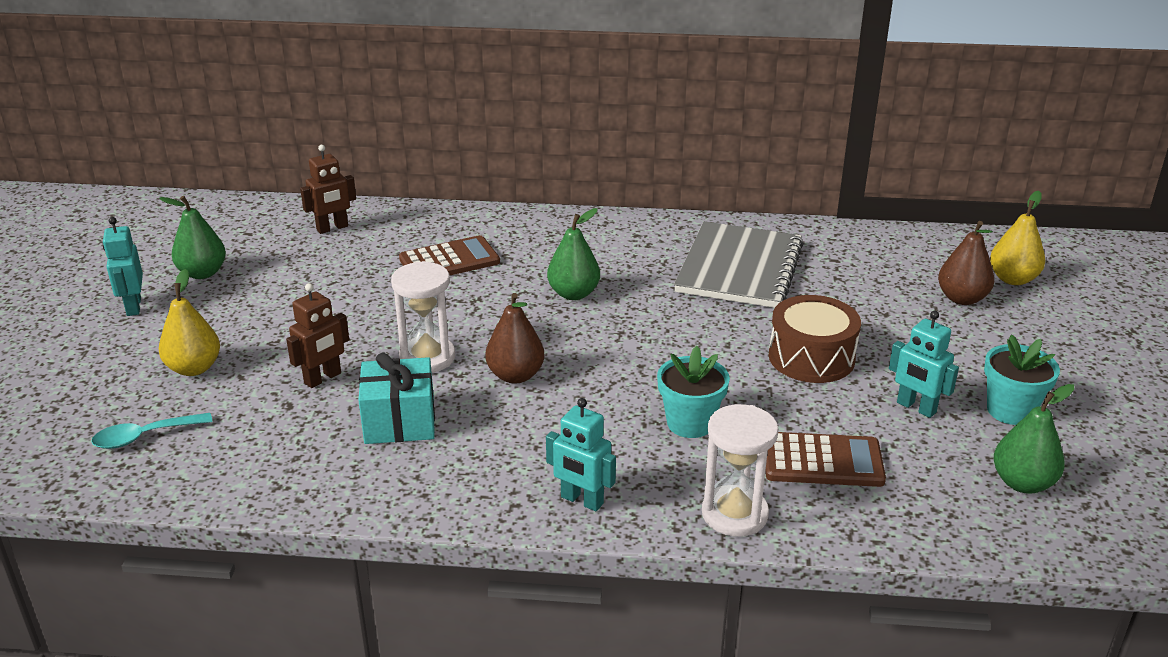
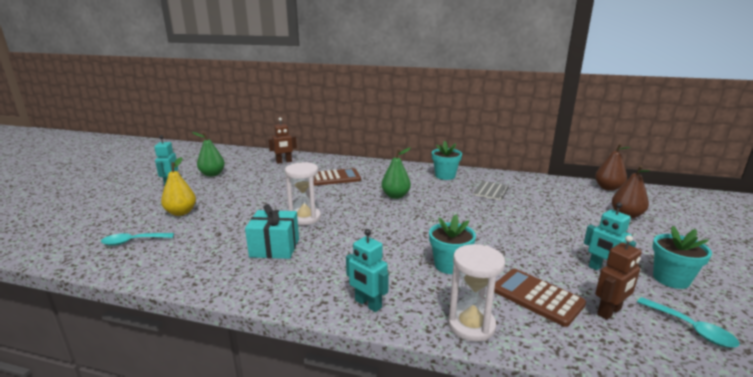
camera: 10 degrees right, 10 degrees down
brown robot [286,283,349,388] -> brown robot moved to [595,235,642,320]
brown pear [486,293,544,384] -> brown pear moved to [595,144,631,191]
grey notebook [674,221,804,308] -> grey notebook [473,181,509,201], size x0.47
brown calculator [765,432,886,487] -> brown calculator turned 150 degrees counterclockwise [494,269,586,327]
brown drum [768,295,861,383] -> none
yellow pear [990,191,1045,285] -> none
green pear [994,384,1074,493] -> turquoise spoon [637,297,740,347]
none -> turquoise flower pot [432,141,462,180]

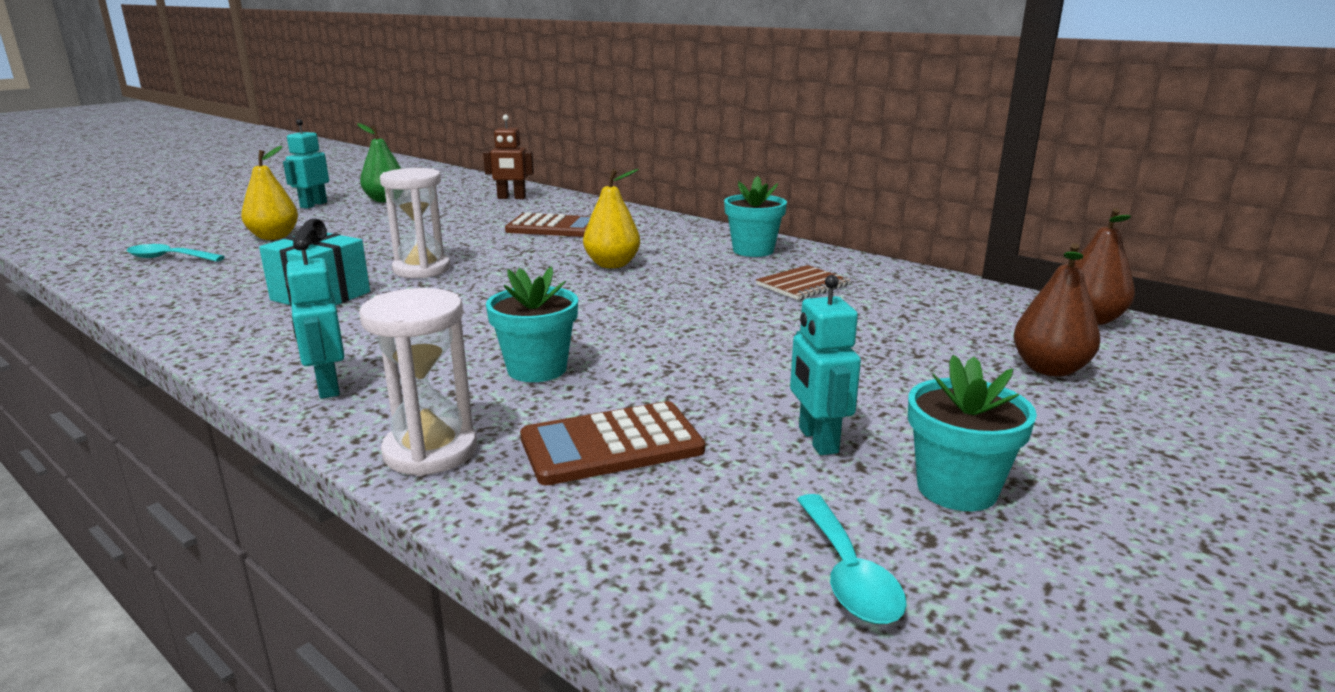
camera: 25 degrees right, 0 degrees up
green pear [381,148,411,199] -> yellow pear [583,169,640,268]
grey notebook [473,181,509,201] -> brown notebook [756,265,850,300]
brown calculator [494,269,586,327] -> brown calculator turned 90 degrees counterclockwise [520,401,705,485]
brown robot [595,235,642,320] -> none

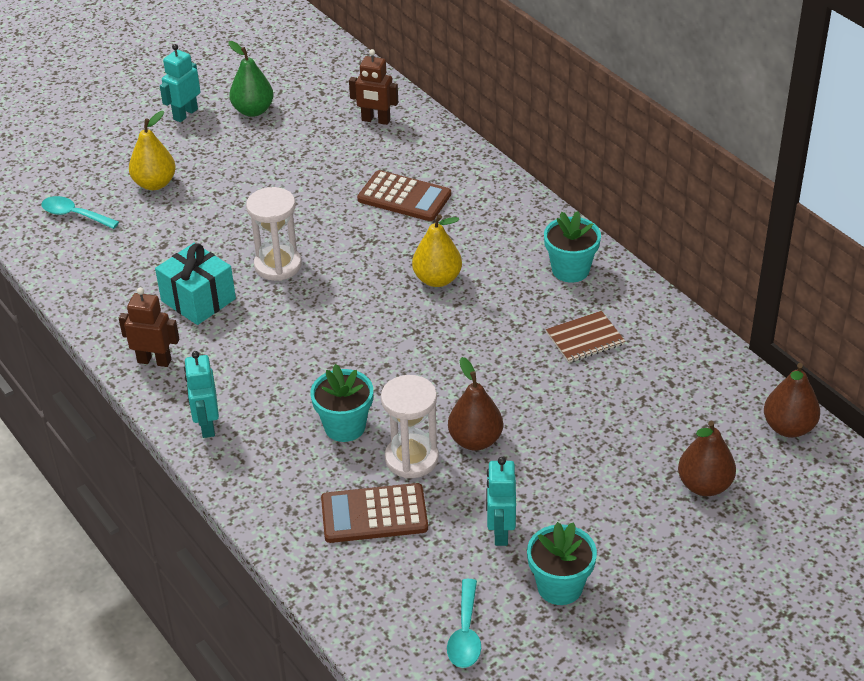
camera: 15 degrees right, 20 degrees up
white hourglass [359,288,477,476] -> white hourglass moved to [381,375,439,478]
none -> brown robot [119,287,179,367]
none -> brown pear [448,357,503,451]

